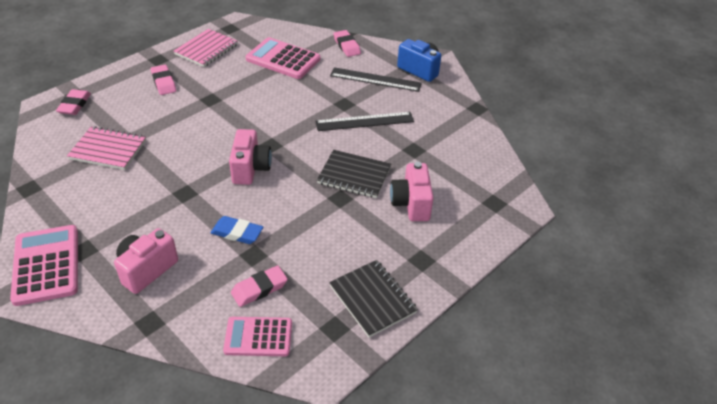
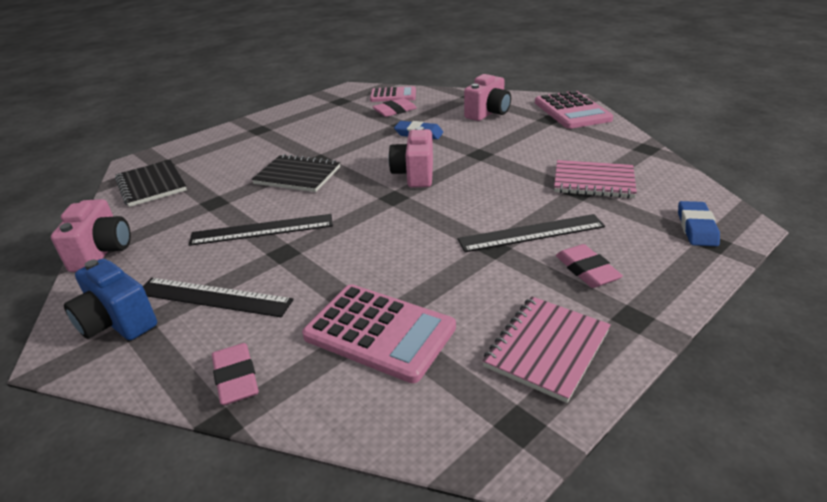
camera: 175 degrees left, 10 degrees down
pink eraser [56,89,91,115] -> blue eraser [678,201,720,246]
black notebook [329,260,418,338] -> black notebook moved to [115,160,187,207]
pink camera [390,162,434,221] -> pink camera moved to [51,199,131,272]
none -> black ruler [457,214,605,252]

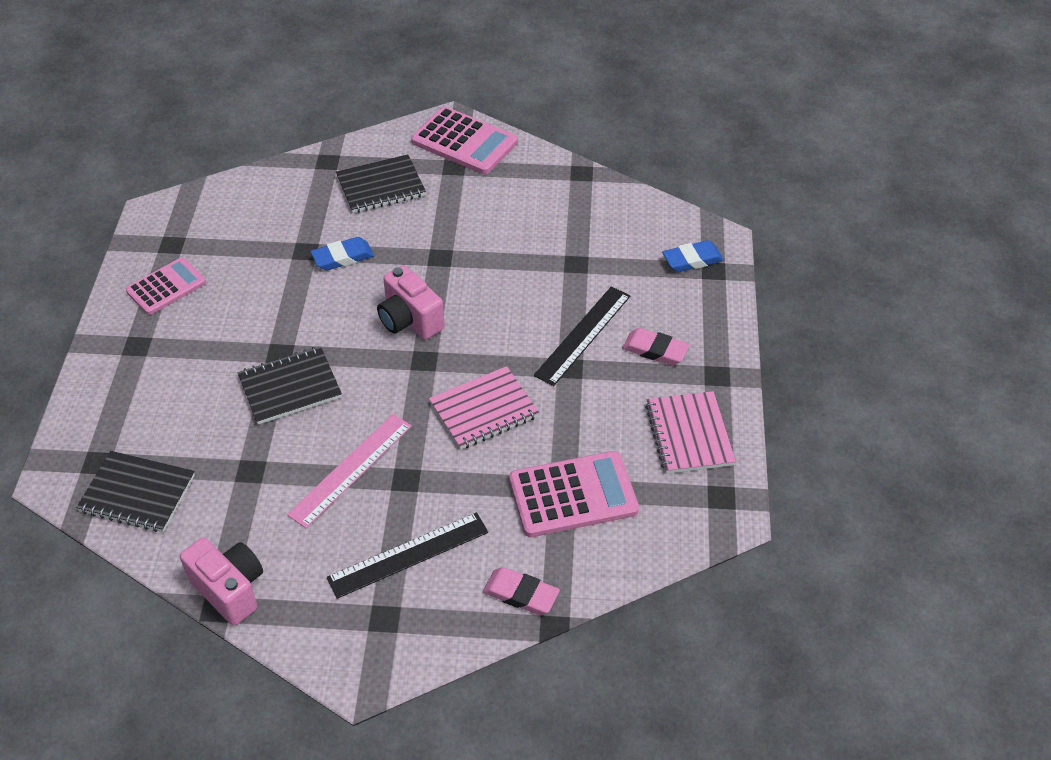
camera: 45 degrees left, 15 degrees up
blue camera [64,259,157,340] -> none
black ruler [189,214,333,246] -> pink ruler [287,414,412,528]
pink calculator [370,86,416,102] -> pink calculator moved to [126,258,206,315]
pink eraser [372,98,417,117] -> none
pink camera [464,74,511,121] -> black notebook [336,154,426,213]
pink notebook [554,160,637,198] -> pink notebook moved to [429,366,539,450]
blue eraser [678,201,720,246] -> blue eraser turned 75 degrees counterclockwise [662,240,724,272]

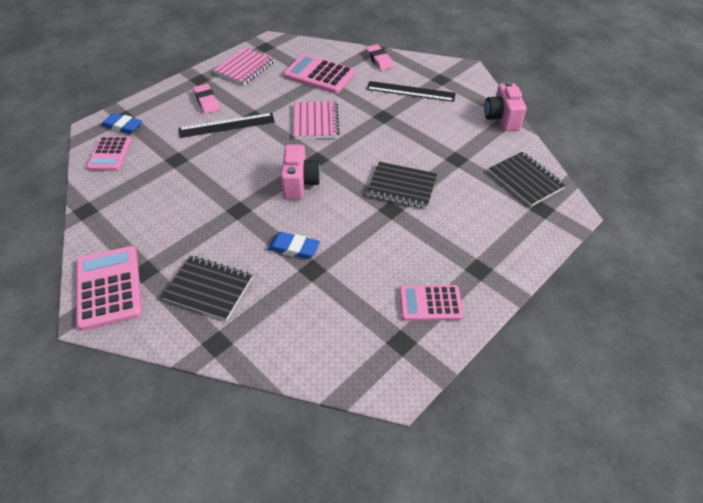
camera: 140 degrees left, 0 degrees up
pink ruler [287,414,412,528] -> none
pink notebook [429,366,539,450] -> pink notebook turned 75 degrees clockwise [294,101,339,139]
none -> pink calculator [87,136,132,171]

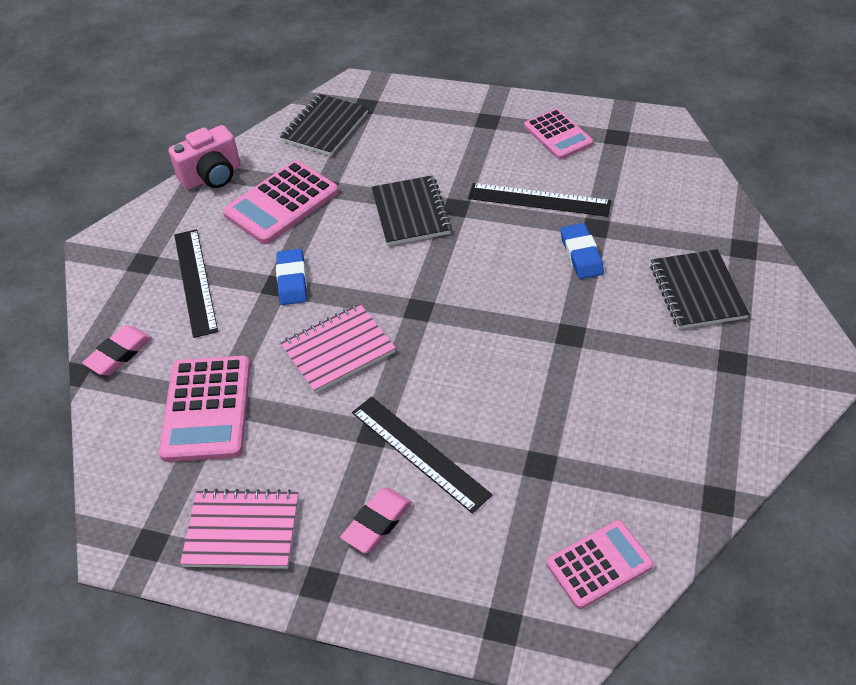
camera: 115 degrees left, 0 degrees up
pink calculator [76,246,142,331] -> pink calculator moved to [223,160,339,244]
blue eraser [101,113,142,134] -> blue eraser moved to [276,249,307,305]
pink camera [281,144,321,199] -> none
none -> black ruler [468,183,611,217]

